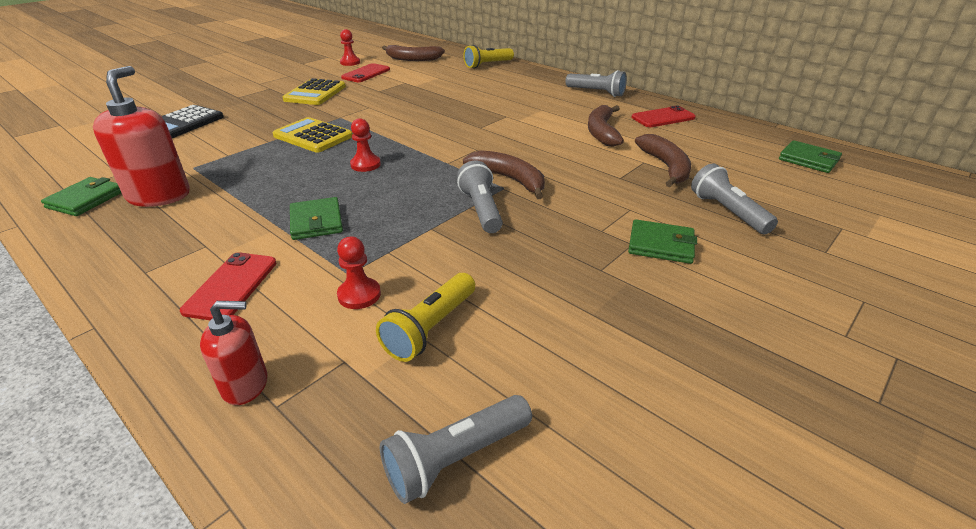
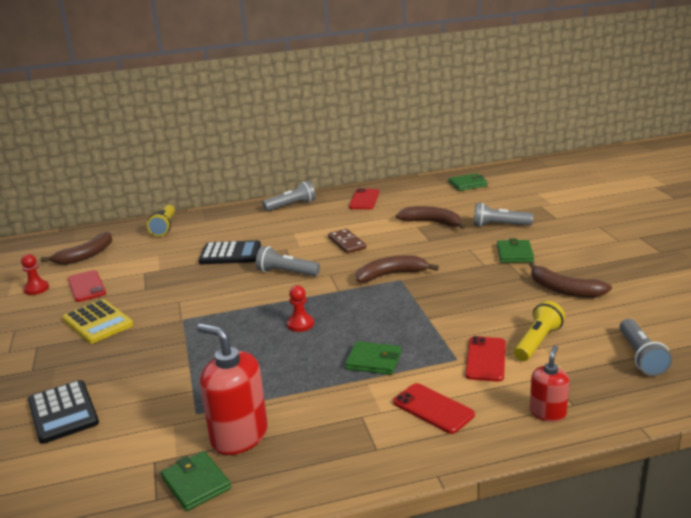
camera: 55 degrees left, 10 degrees down
yellow calculator [273,117,353,153] -> none
red pawn [337,237,381,309] -> red phone [465,336,506,382]
yellow flashlight [376,273,475,362] -> yellow flashlight turned 120 degrees counterclockwise [514,301,565,361]
grey flashlight [457,161,503,233] -> grey flashlight moved to [256,246,320,276]
brown banana [588,105,624,147] -> brown banana moved to [529,262,612,298]
green wallet [628,219,697,264] -> green wallet turned 45 degrees counterclockwise [497,238,534,263]
none -> black calculator [199,240,261,264]
none -> brown domino [328,229,366,254]

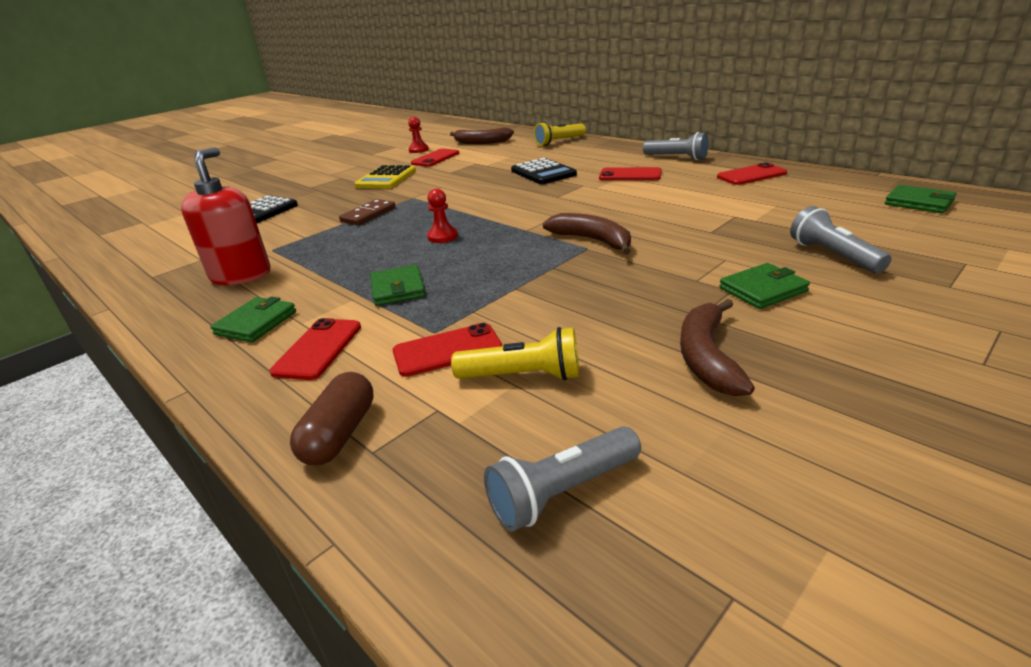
camera: 60 degrees right, 5 degrees up
green wallet [161,451,231,511] -> green wallet moved to [210,296,296,343]
grey flashlight [256,246,320,276] -> none
brown domino [328,229,366,254] -> brown domino moved to [339,199,395,225]
brown banana [396,206,466,229] -> none
red soap dispenser [530,345,570,422] -> brown capsule [290,372,374,465]
none -> red phone [599,167,662,180]

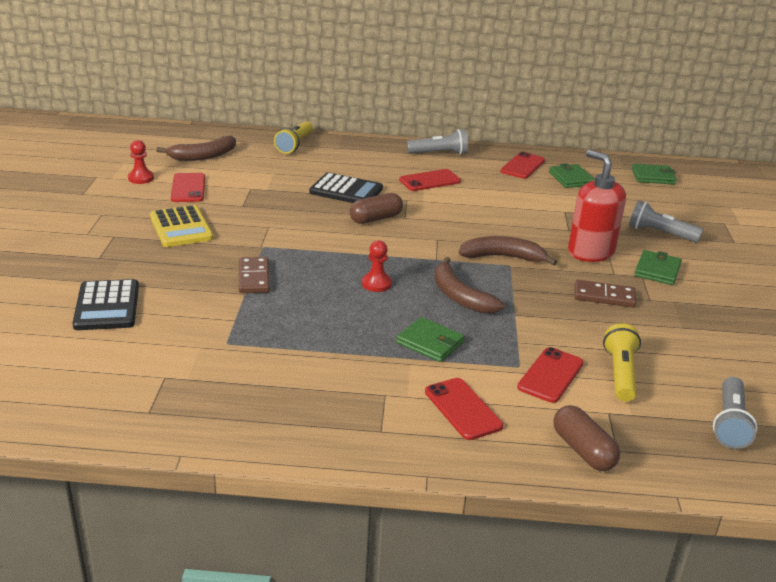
camera: 45 degrees left, 0 degrees up
red soap dispenser [181,147,270,285] -> red soap dispenser moved to [568,150,626,262]
green wallet [210,296,296,343] -> green wallet moved to [549,163,595,188]
yellow flashlight [451,327,579,381] -> yellow flashlight turned 45 degrees counterclockwise [603,323,641,402]
brown banana [680,299,755,396] -> brown banana moved to [434,257,505,314]
none -> brown capsule [350,193,403,224]
none -> brown domino [575,280,636,308]

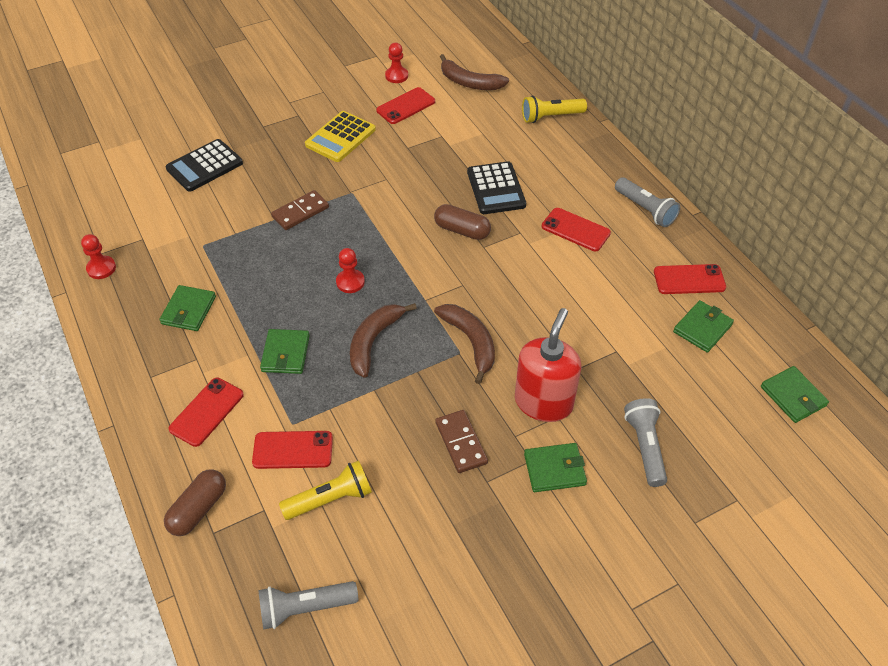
camera: 60 degrees right, 20 degrees up
none -> red pawn [81,234,116,279]
none -> green wallet [159,285,216,331]

